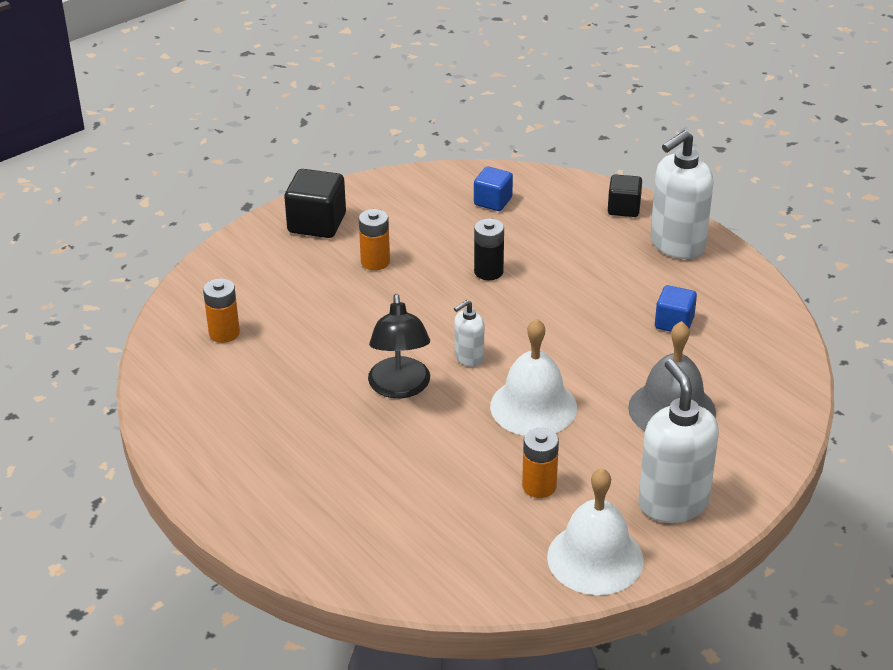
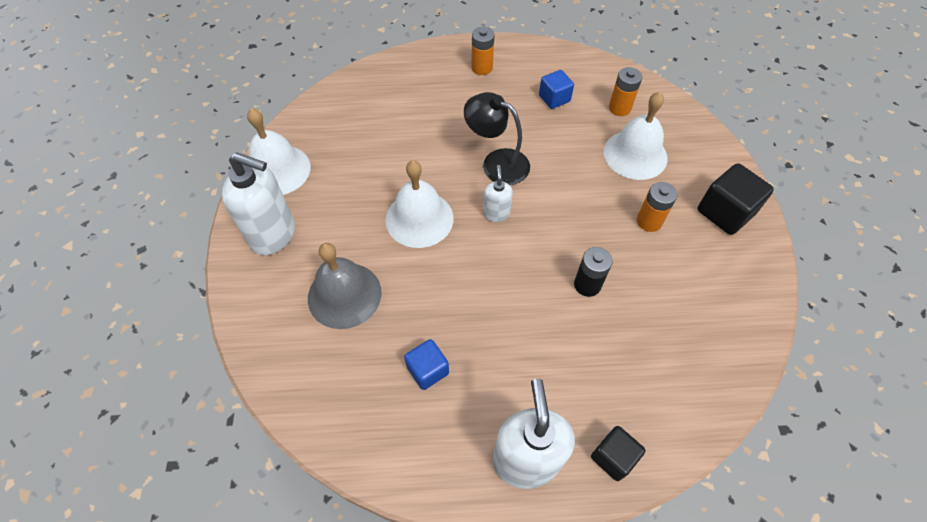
camera: 125 degrees right, 20 degrees up
blue cube [474,166,513,211] -> blue cube moved to [539,70,574,109]
orange battery [522,428,559,498] -> orange battery moved to [471,27,495,75]
none -> white bell [603,92,668,180]

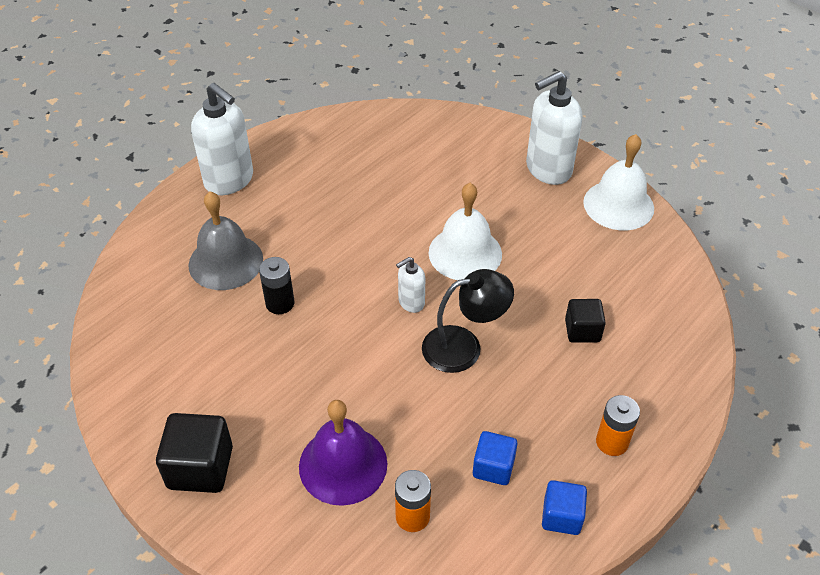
camera: 135 degrees right, 10 degrees down
grey bell [308,243,382,329] -> grey bell moved to [188,191,263,290]
blue cube [404,339,449,390] -> blue cube moved to [542,480,587,535]
white soap dispenser [483,165,513,222] -> white soap dispenser turned 105 degrees clockwise [396,257,425,313]
black cube [591,426,645,481] -> black cube moved to [565,299,606,343]
white bell [603,92,668,180] -> purple bell [299,400,387,506]
orange battery [637,182,677,232] -> none

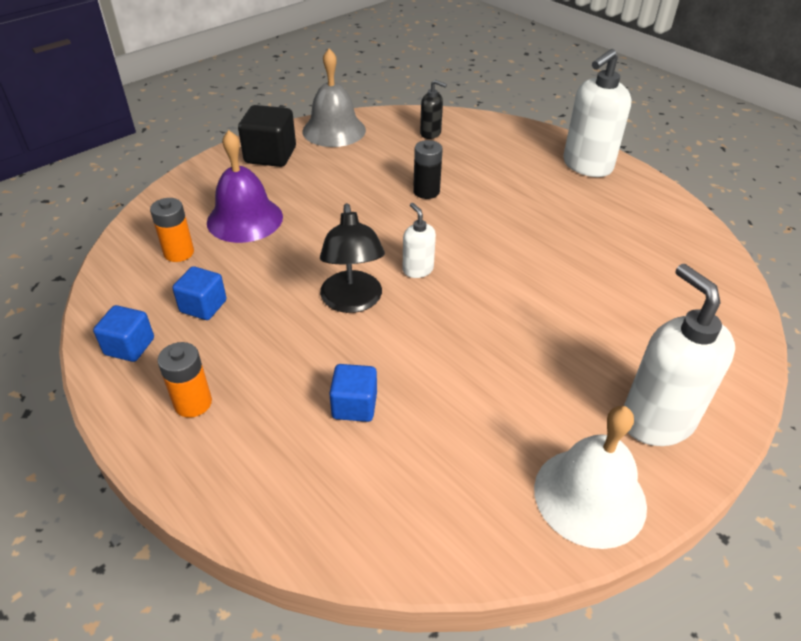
camera: 95 degrees right, 5 degrees down
grey bell [188,191,263,290] -> grey bell moved to [303,49,366,147]
white bell [429,183,502,280] -> none
black cube [565,299,606,343] -> blue cube [329,364,377,422]
none -> black soap dispenser [420,80,447,139]

